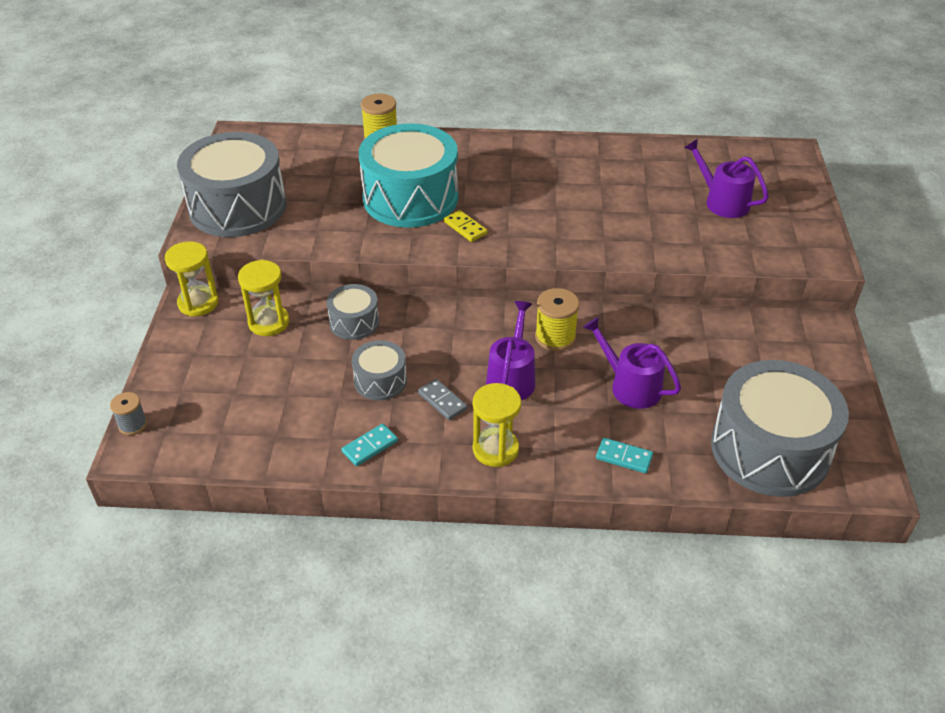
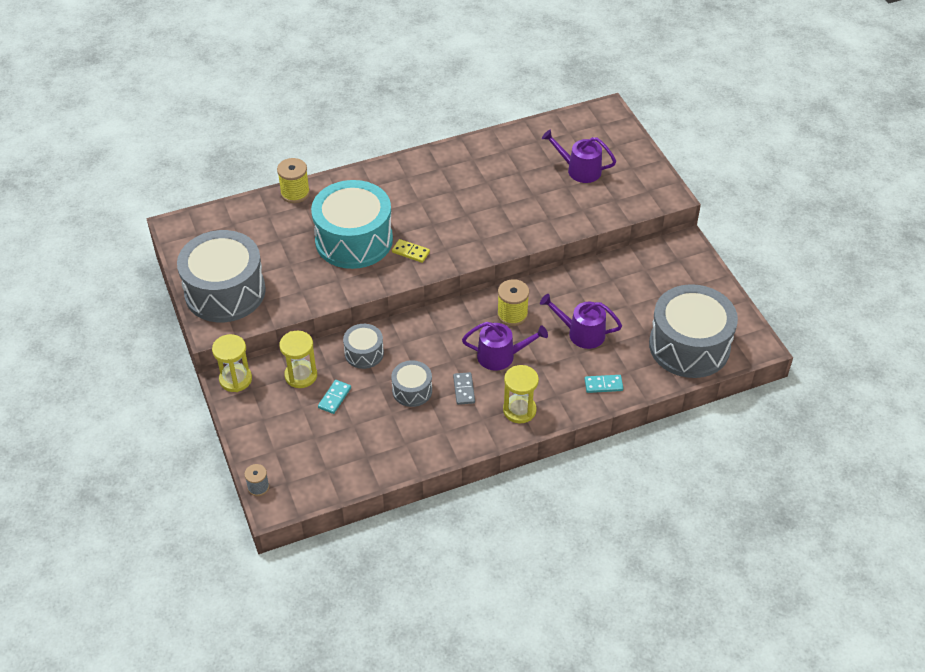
camera: 25 degrees left, 5 degrees up
turquoise domino [342,424,398,466] -> turquoise domino moved to [318,380,351,414]
grey domino [418,379,467,420] -> grey domino turned 60 degrees clockwise [453,372,475,405]
purple watering can [486,301,535,400] -> purple watering can turned 105 degrees clockwise [462,322,548,371]

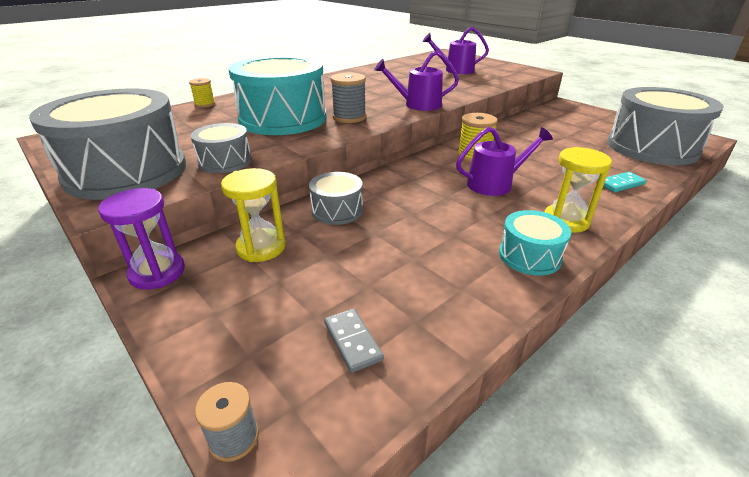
camera: 20 degrees left, 15 degrees down
yellow hourglass [212,334,252,392] -> purple hourglass [98,188,185,290]
yellow spool [277,158,310,203] -> yellow spool [189,78,215,108], size x0.64
turquoise domino [318,380,351,414] -> none
grey drum [391,360,432,407] -> grey drum moved to [190,123,252,173]
yellow domino [392,239,430,263] -> grey spool [331,73,366,123]
grey domino [453,372,475,405] -> grey domino moved to [324,309,384,373]
purple watering can [540,294,622,349] -> purple watering can moved to [374,51,459,111]
none -> turquoise drum [499,210,571,275]

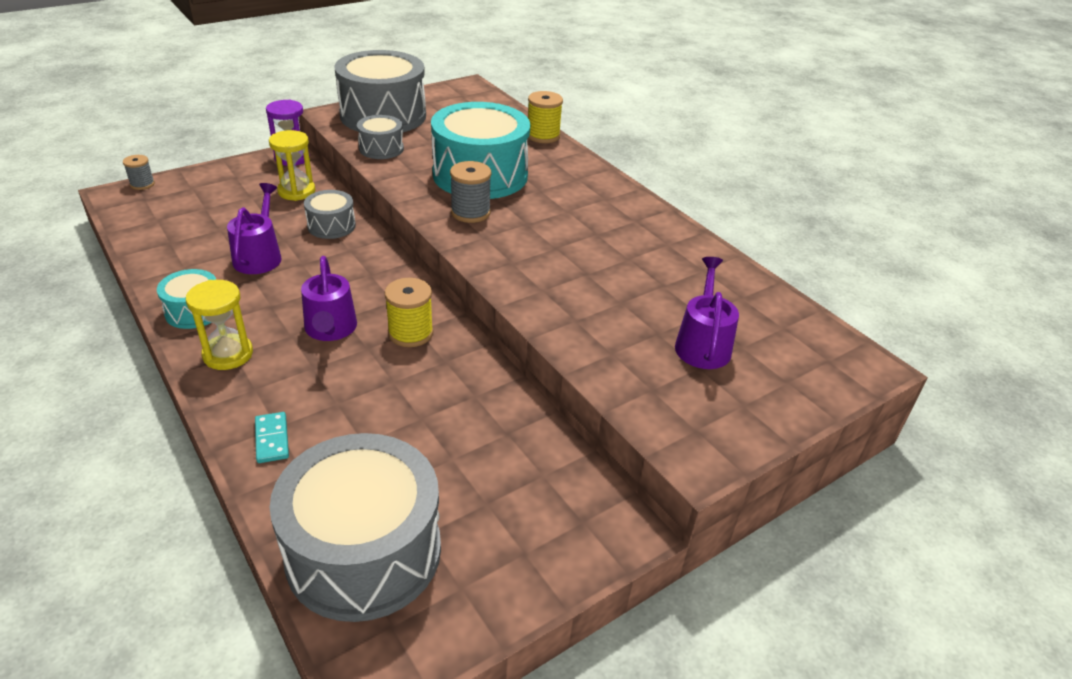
camera: 95 degrees right, 5 degrees up
yellow spool [189,78,215,108] -> yellow spool [528,91,563,143], size x1.57
grey domino [324,309,384,373] -> none
purple watering can [374,51,459,111] -> purple watering can moved to [227,183,281,274]

